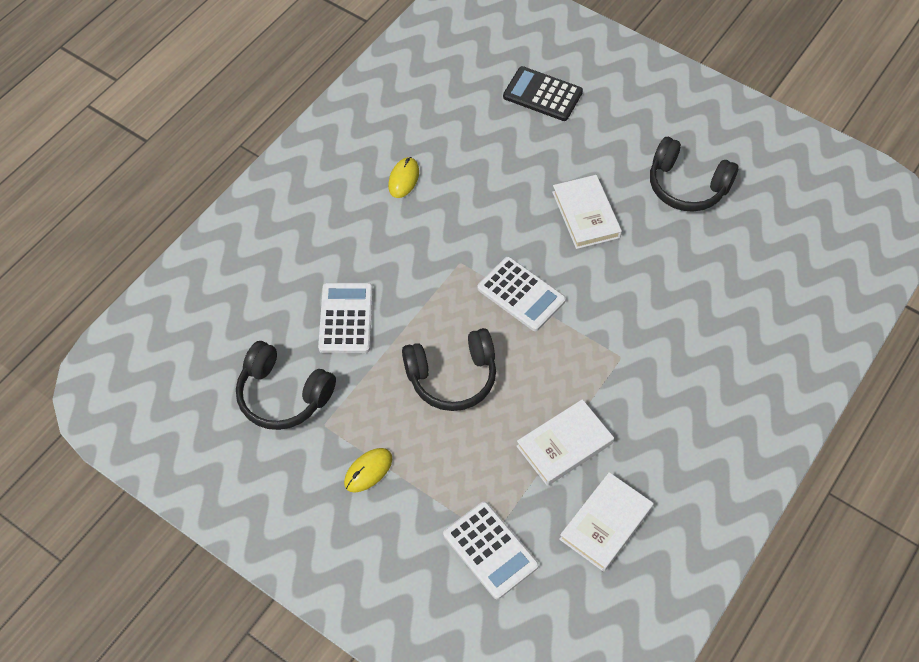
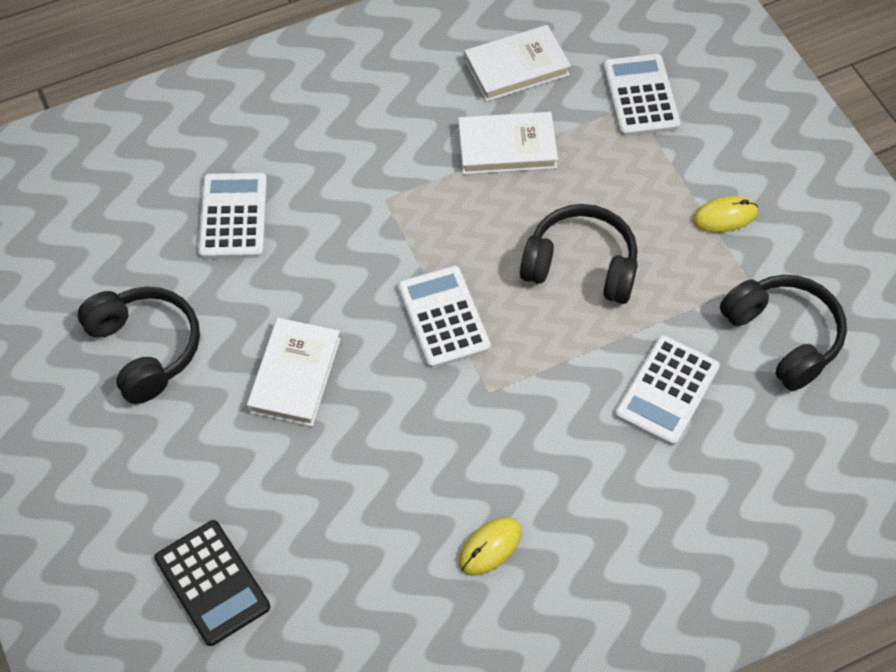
camera: 150 degrees left, 0 degrees up
none -> white calculator [198,173,267,259]

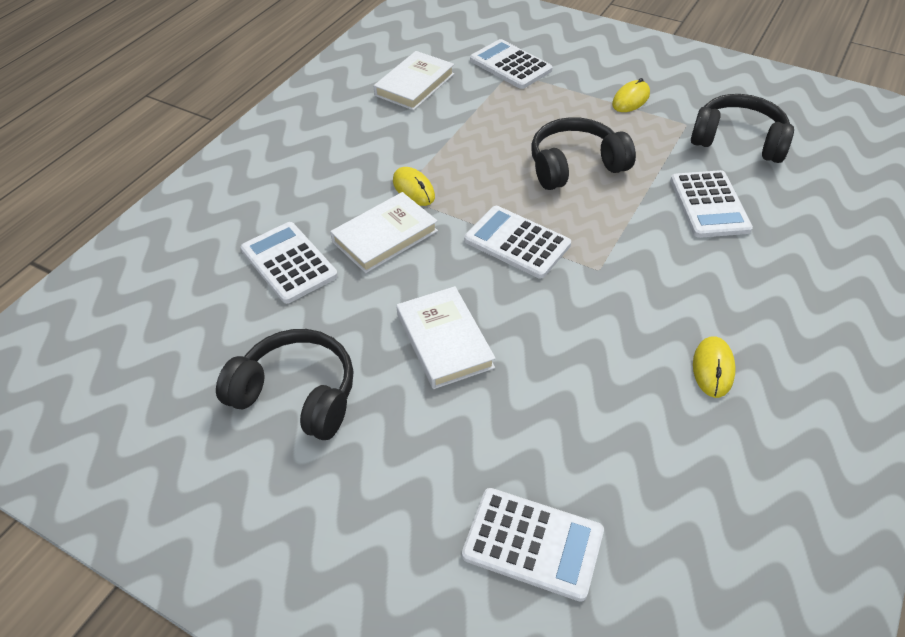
camera: 35 degrees left, 10 degrees down
black calculator [154,520,270,646] -> white calculator [462,488,604,602]
white book [458,112,558,175] -> white book moved to [330,192,438,273]
none -> yellow mouse [393,167,435,206]

